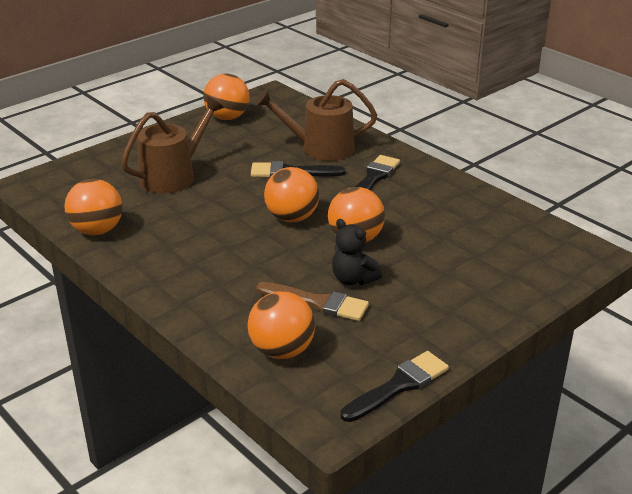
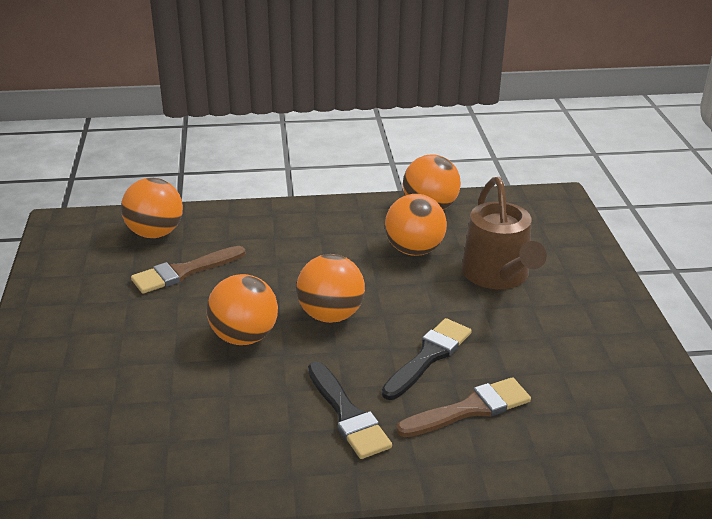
camera: 125 degrees right, 0 degrees up
orange ball [203,73,250,120] -> orange ball moved to [385,194,447,256]
brown watering can [255,79,377,161] -> brown brush [396,377,531,437]
black teddy bear [332,219,382,285] -> none
black brush [341,351,449,422] -> none

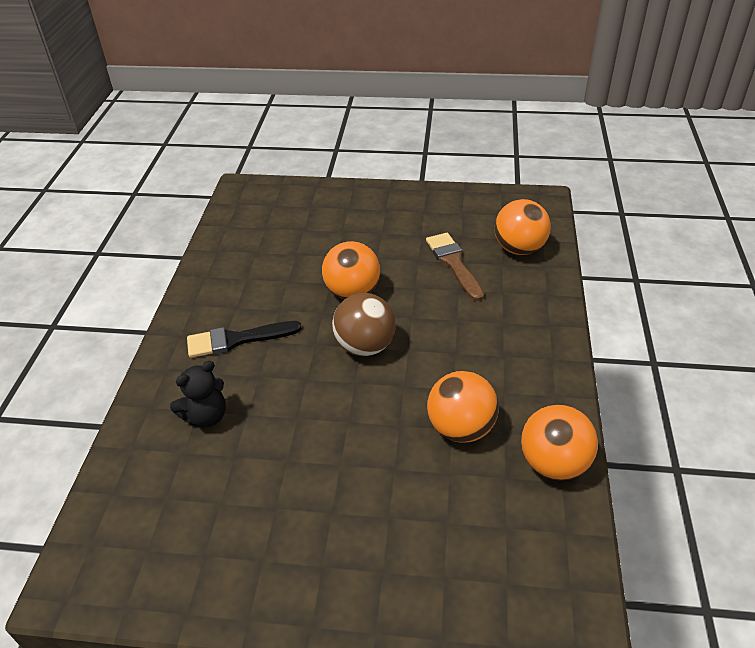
camera: 105 degrees right, 10 degrees up
orange ball [296,254,365,323] -> brown ball [332,293,396,356]
black brush [382,318,471,400] -> none
brown brush [396,377,531,437] -> black teddy bear [170,361,226,428]
brown watering can [462,177,547,289] -> none

